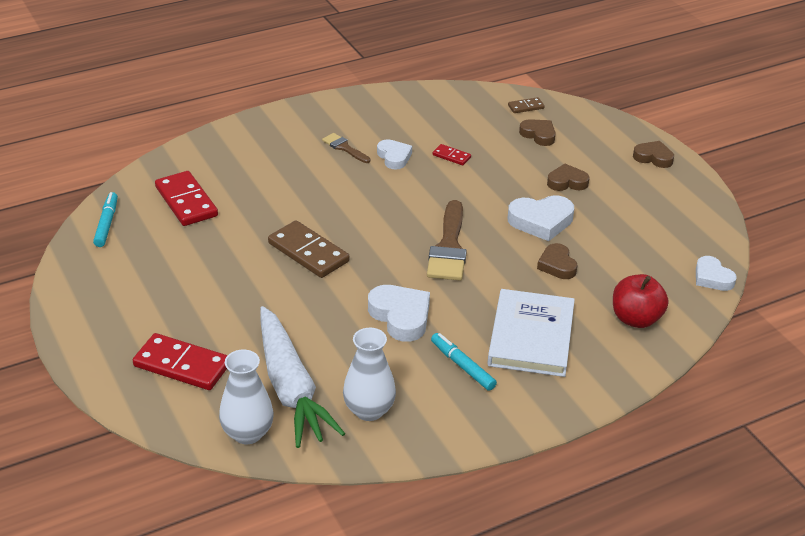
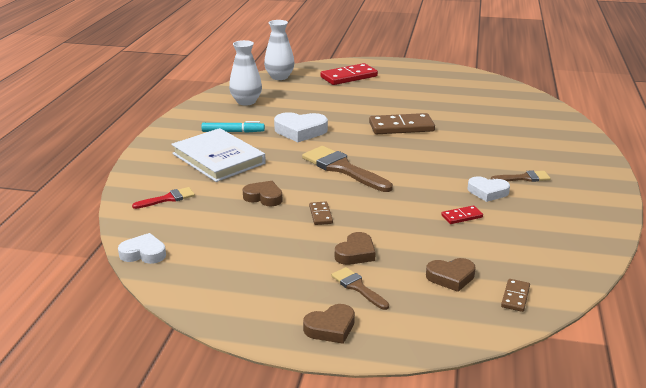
camera: 130 degrees right, 10 degrees down
turquoise marker [93,192,118,247] -> none
red domino [155,171,218,226] -> none
white carrot [260,306,345,448] -> none
white heart [508,195,574,241] -> brown domino [309,201,333,225]
red apple [613,274,668,328] -> red brush [132,187,195,209]
none -> brown brush [331,267,389,310]

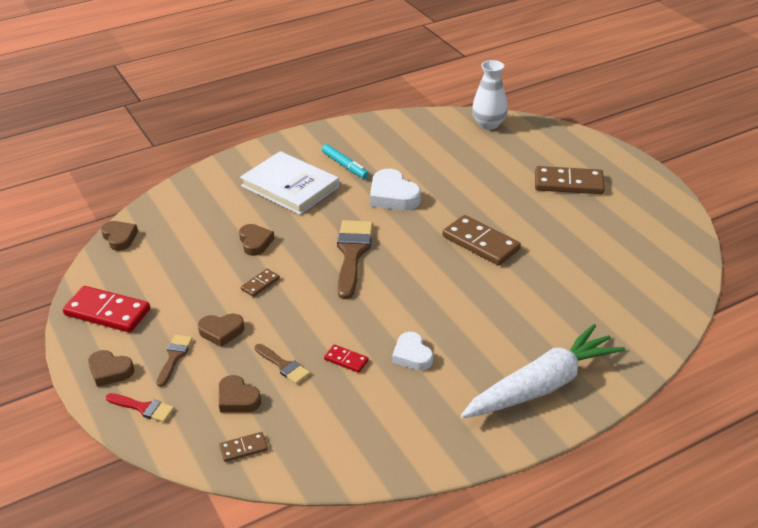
camera: 50 degrees right, 10 degrees up
white heart [118,233,166,264] -> brown heart [101,221,138,251]
red brush [132,187,195,209] -> red brush moved to [106,393,174,422]
white book [171,128,266,182] -> white book turned 60 degrees counterclockwise [240,151,339,215]
white vase [229,40,262,106] -> none
red domino [320,63,378,85] -> red domino moved to [63,286,150,333]
brown brush [491,170,551,182] -> brown brush moved to [255,344,310,384]
none -> white carrot [460,324,625,418]
none -> brown domino [535,166,605,194]

